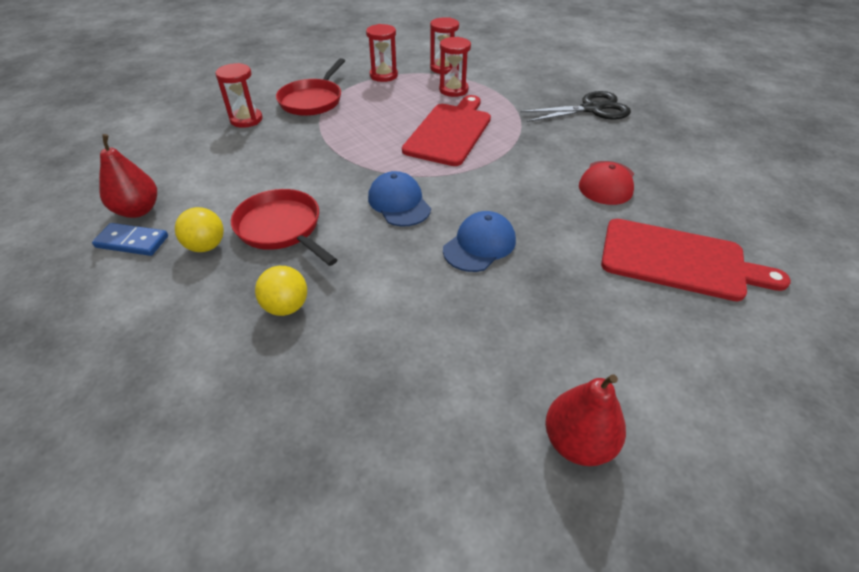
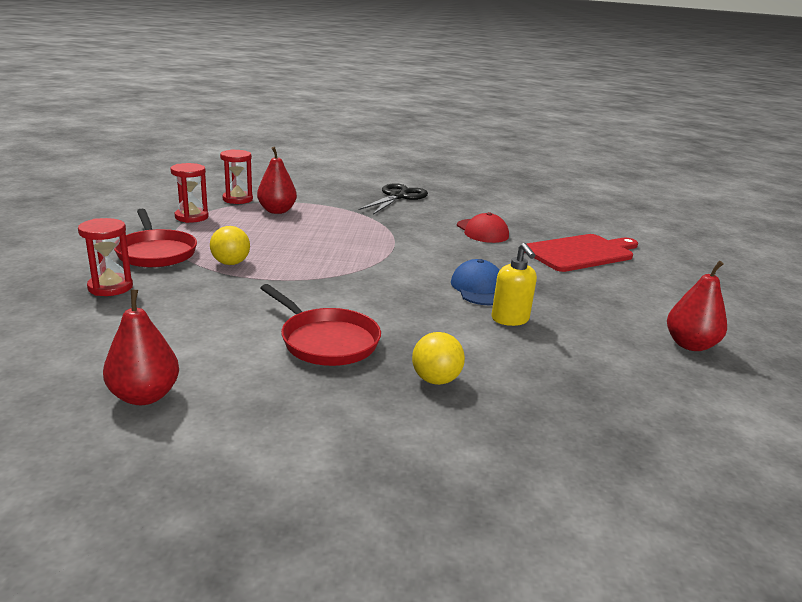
camera: 50 degrees left, 20 degrees down
blue domino [92,223,168,256] -> none
yellow ball [175,207,224,252] -> yellow ball moved to [210,226,250,265]
red pan [231,189,337,266] -> red pan turned 135 degrees counterclockwise [260,284,381,366]
blue cap [368,171,431,226] -> none
red cutting board [402,95,491,166] -> none
red hourglass [439,37,471,97] -> red pear [257,147,297,214]
none -> yellow soap dispenser [492,243,537,326]

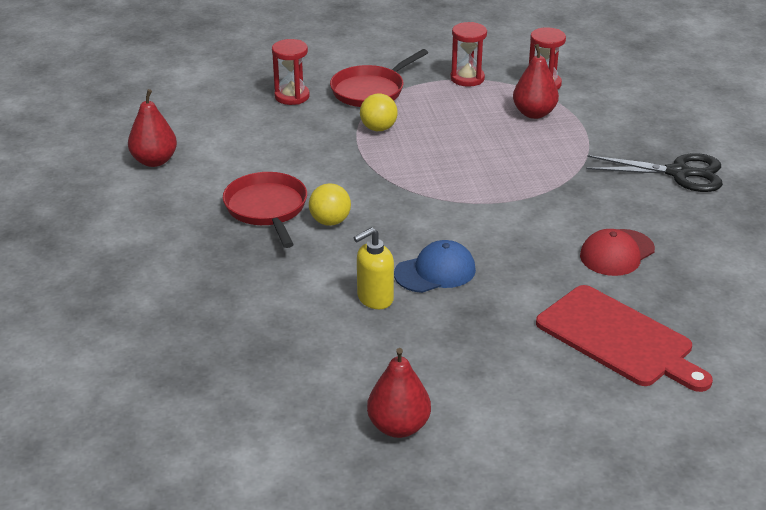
camera: 75 degrees right, 10 degrees up
red pan [260,284,381,366] -> red pan turned 135 degrees clockwise [223,172,307,248]
yellow ball [412,332,465,385] -> yellow ball moved to [309,183,351,226]

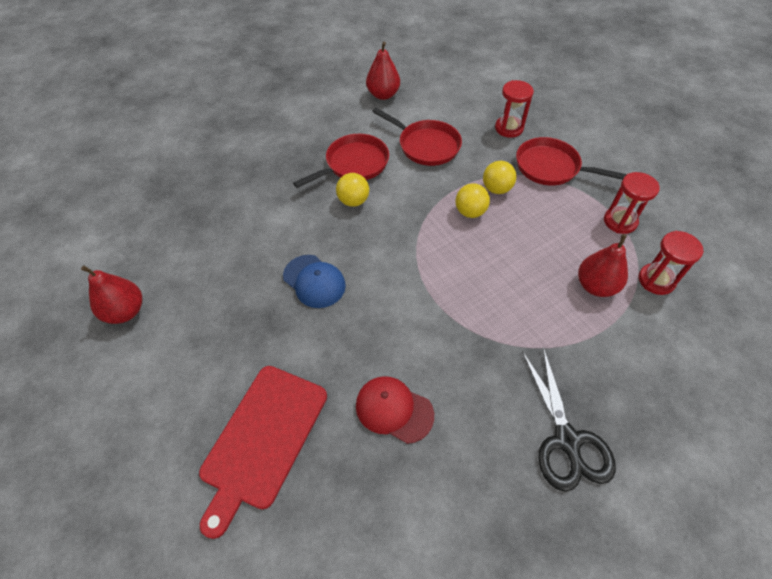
camera: 70 degrees right, 20 degrees up
yellow soap dispenser [354,227,394,309] -> none
none -> red pan [372,108,462,166]
none -> yellow ball [456,183,490,218]

